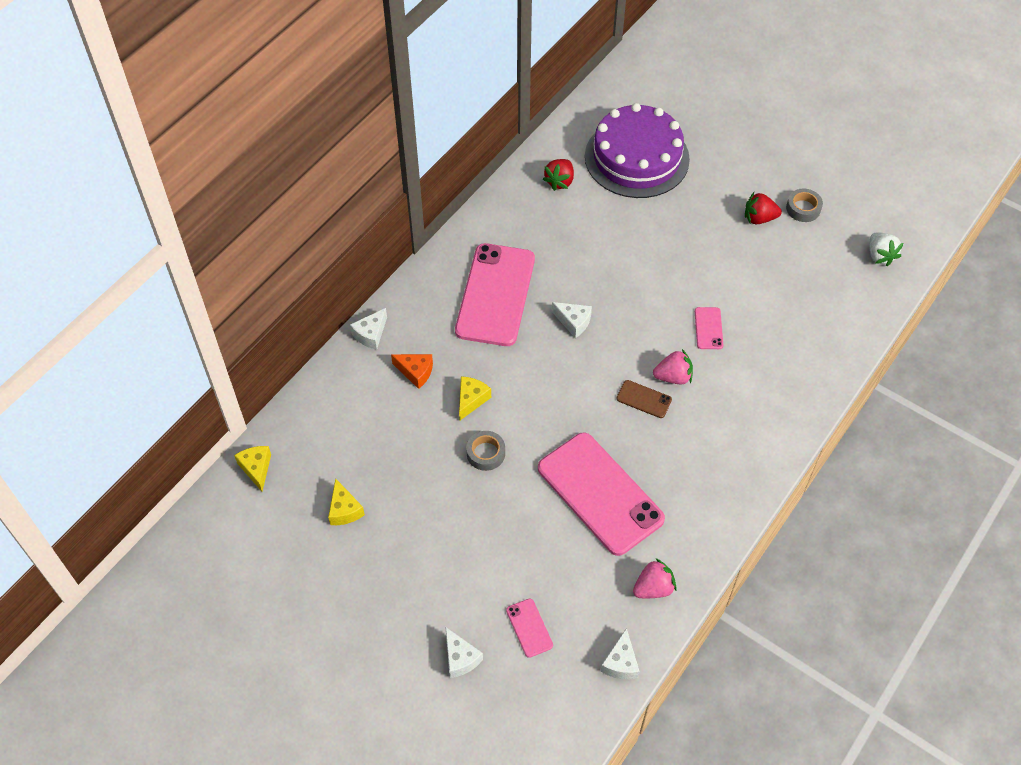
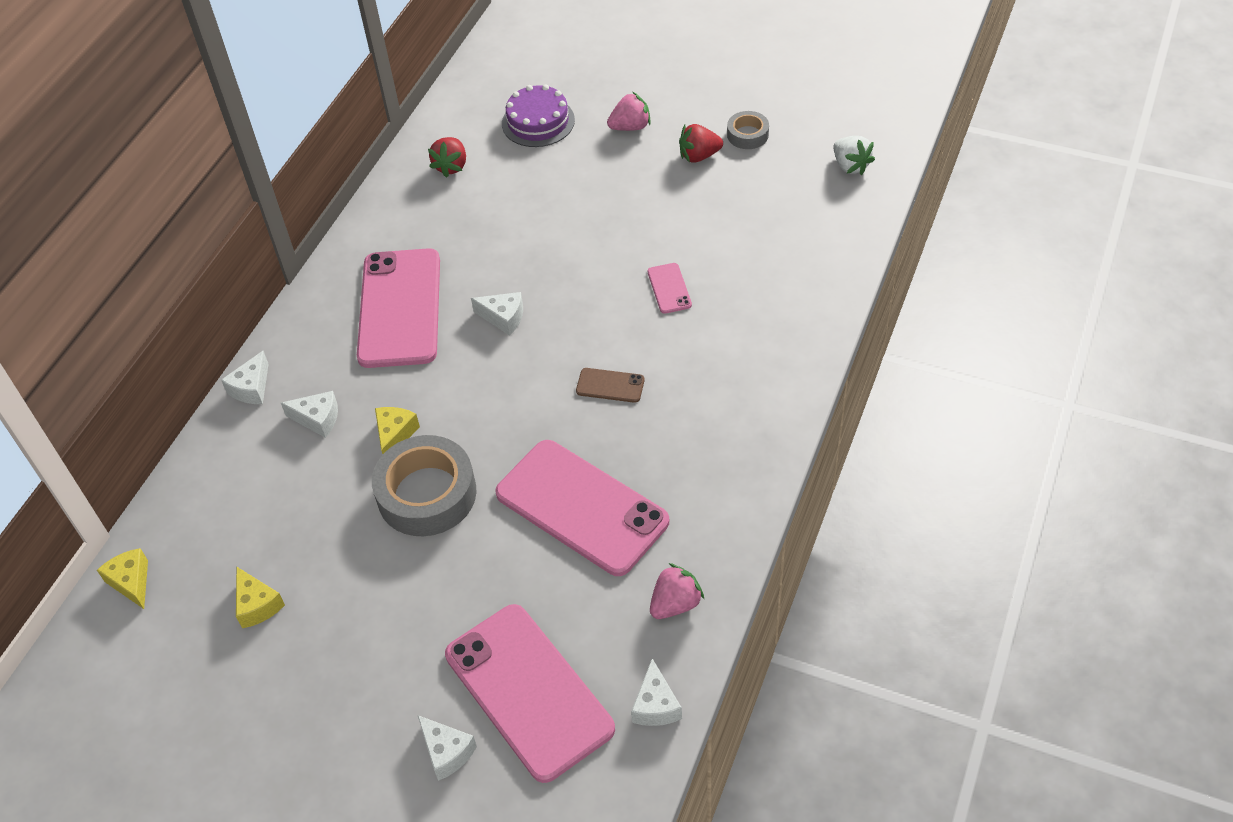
camera: 10 degrees left, 5 degrees down
orange cheese [391,354,433,389] -> white cheese [281,391,338,438]
grey tape [466,431,505,471] -> grey tape [372,435,476,536], size x1.98
pink phone [506,599,553,658] -> pink phone [445,604,615,783], size x2.41
purple cake [585,103,690,198] -> purple cake [502,84,575,147], size x0.57
pink strawberry [653,349,693,384] -> pink strawberry moved to [607,92,651,131]

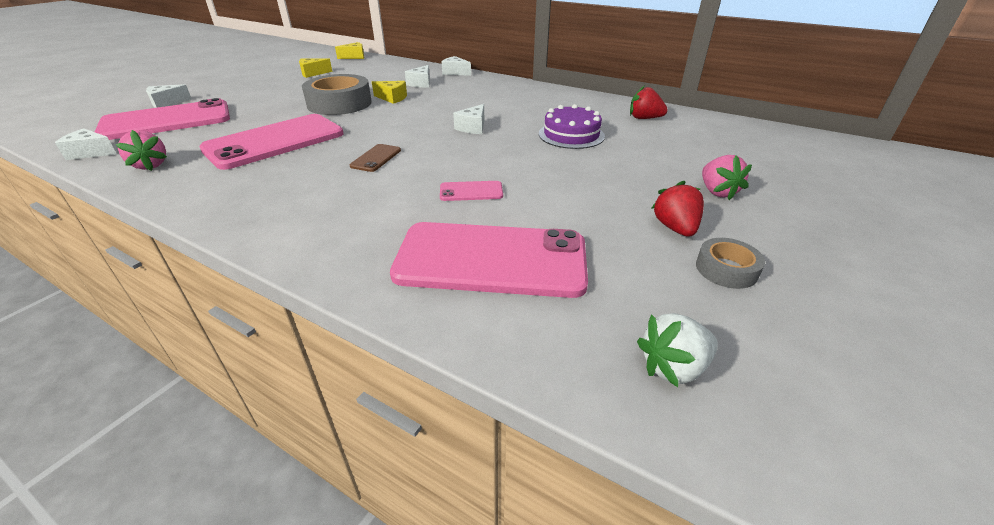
camera: 95 degrees right, 15 degrees down
pink phone [357,248,440,368] -> pink phone moved to [390,222,588,298]
purple cake [502,84,575,147] -> purple cake moved to [539,104,605,149]

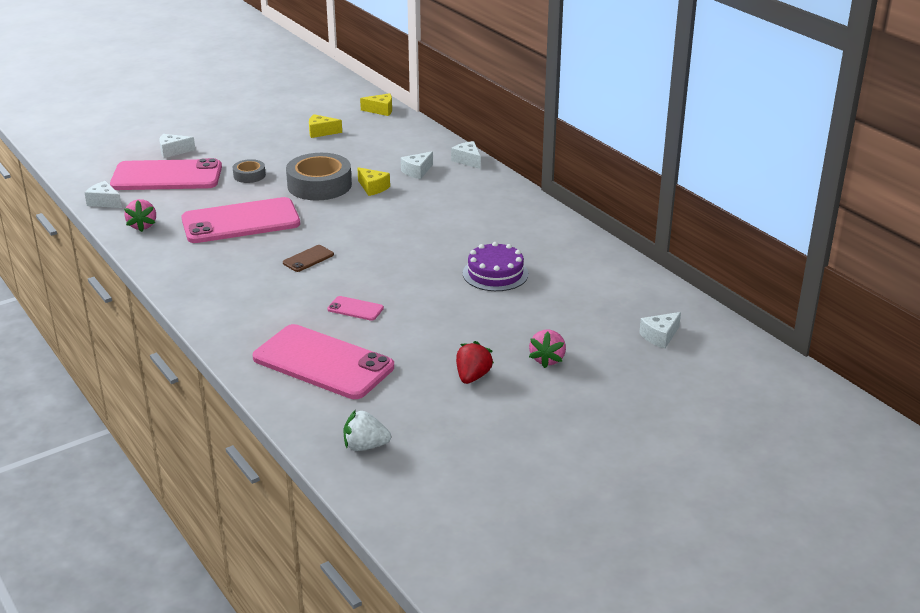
camera: 25 degrees right, 5 degrees down
white cheese [453,104,484,134] -> white cheese moved to [639,312,681,349]
red strawberry [630,86,668,119] -> none
grey tape [696,238,765,289] -> grey tape moved to [233,159,266,183]

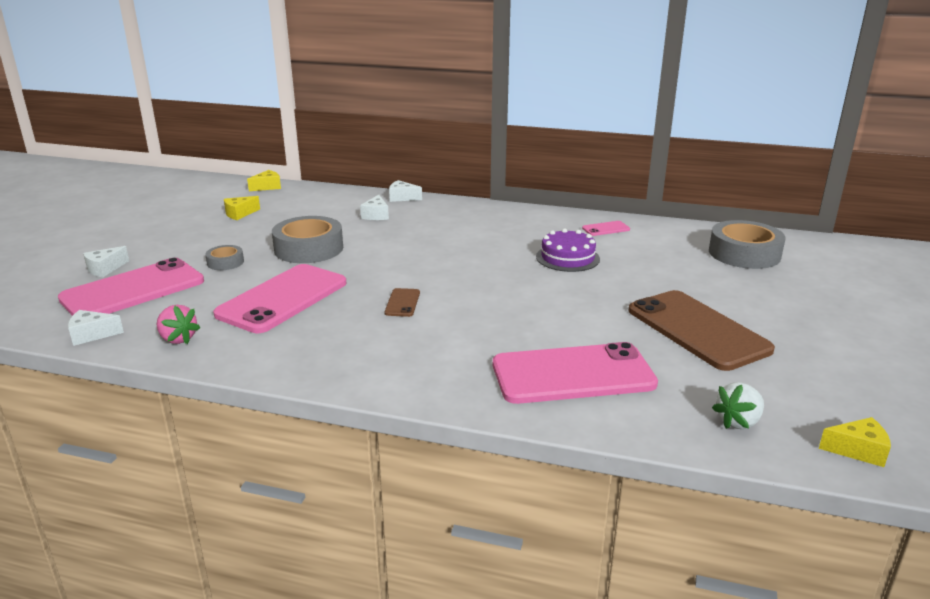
camera: 40 degrees left, 5 degrees down
pink phone [327,296,384,321] -> pink phone moved to [582,221,630,236]
yellow cheese [357,167,390,196] -> yellow cheese moved to [819,417,891,467]
red strawberry [456,341,494,384] -> brown phone [629,290,775,371]
pink strawberry [529,330,566,368] -> none
white cheese [639,312,681,349] -> grey tape [709,220,785,269]

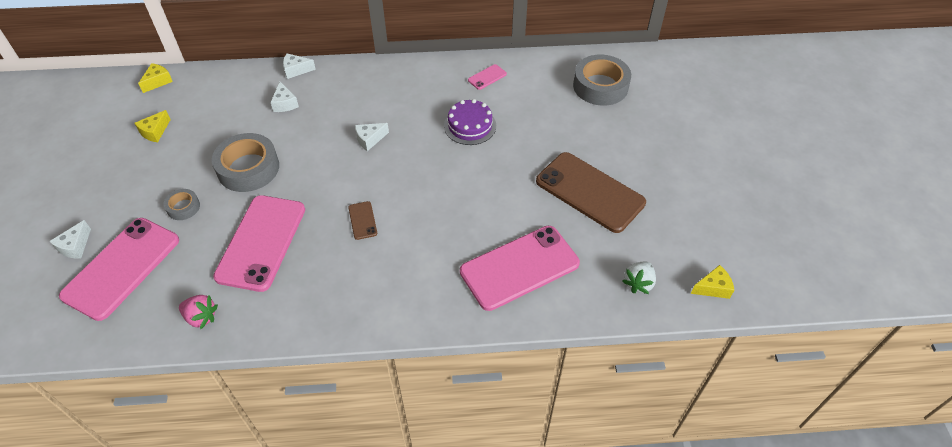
camera: 20 degrees left, 25 degrees up
white cheese [68,310,124,346] -> white cheese moved to [355,123,389,151]

